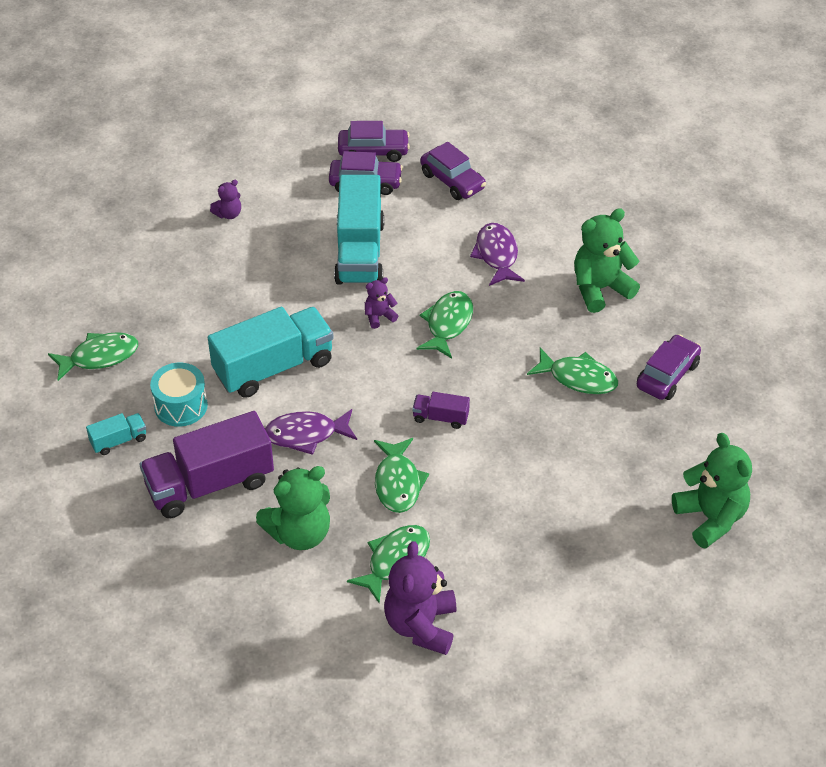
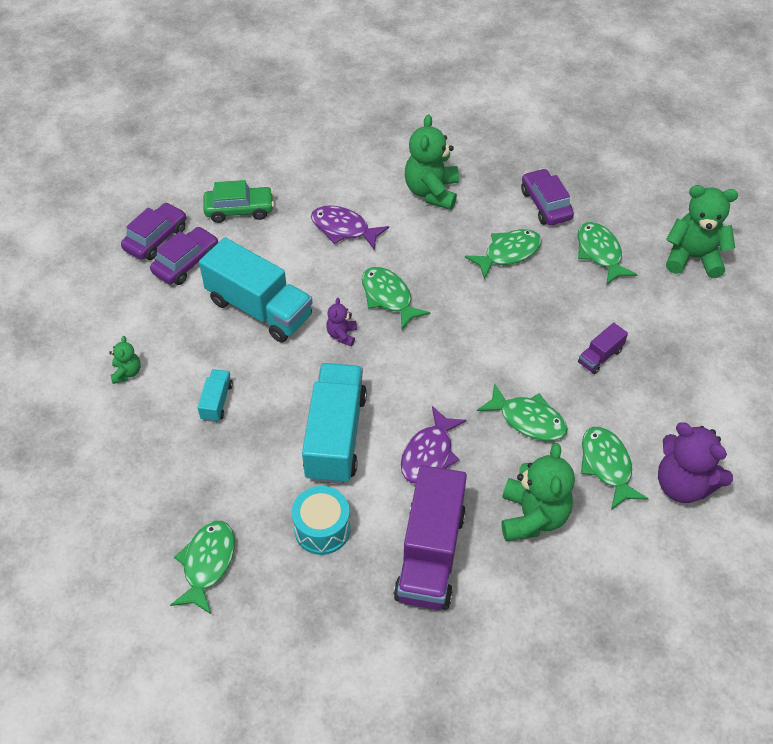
camera: 55 degrees left, 5 degrees up
turquoise truck [86,413,146,455] -> turquoise truck moved to [198,369,233,422]
purple teddy bear [210,180,241,219] -> green teddy bear [109,336,141,384]
purple truck [412,392,470,429] -> purple truck moved to [578,323,628,374]
purple car [420,142,486,200] -> green car [203,180,274,223]
none -> green fish [577,222,638,285]

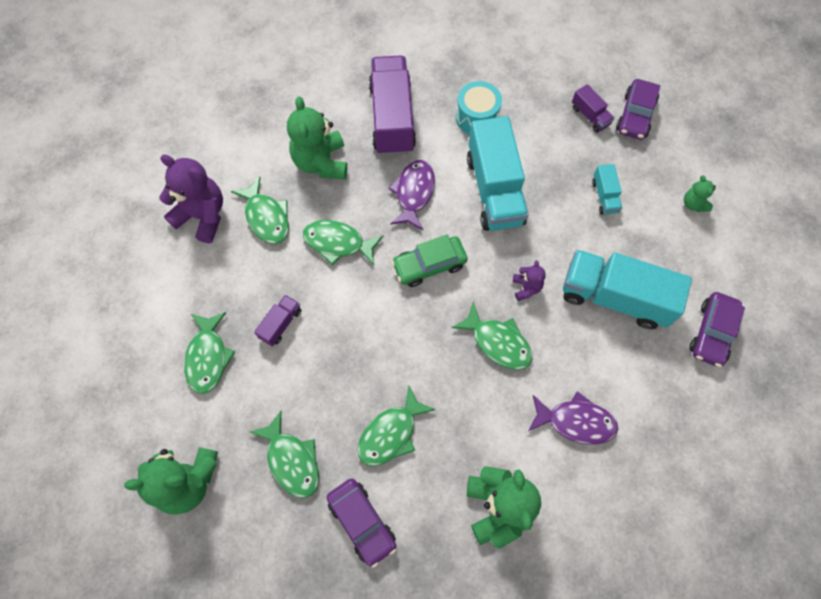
camera: 165 degrees right, 15 degrees up
purple car [121,202,186,260] -> purple car moved to [616,79,660,140]
green fish [170,521,235,614] -> green fish moved to [184,312,235,394]
green car [203,180,274,223] -> green car moved to [391,235,468,287]
none -> purple truck [572,84,615,133]

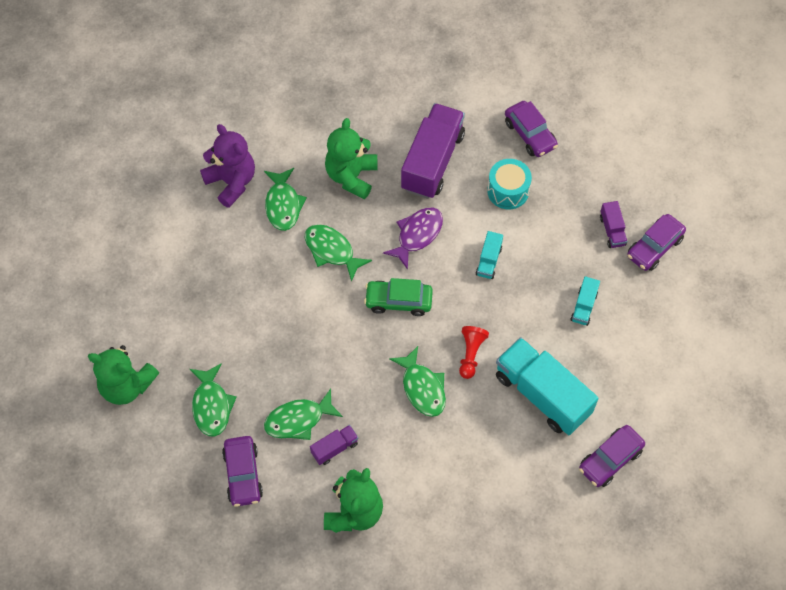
camera: 25 degrees right, 5 degrees down
green fish [184,312,235,394] -> none
purple truck [254,295,301,347] -> purple truck moved to [310,425,358,465]
turquoise truck [467,116,529,231] -> turquoise truck [476,231,503,279], size x0.45
purple teddy bear [513,260,546,301] -> red pawn [459,326,489,379]
purple fish [528,391,618,445] -> none
green teddy bear [684,175,716,212] -> none
none -> purple car [505,101,558,157]

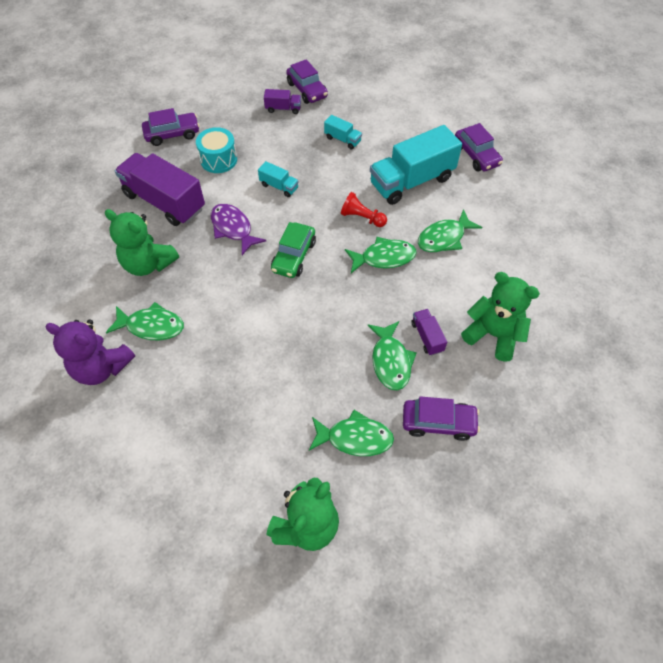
camera: 75 degrees left, 5 degrees down
purple teddy bear [200,124,255,208] -> purple teddy bear turned 135 degrees counterclockwise [45,320,135,385]
green fish [305,224,372,282] -> green fish moved to [418,209,482,252]

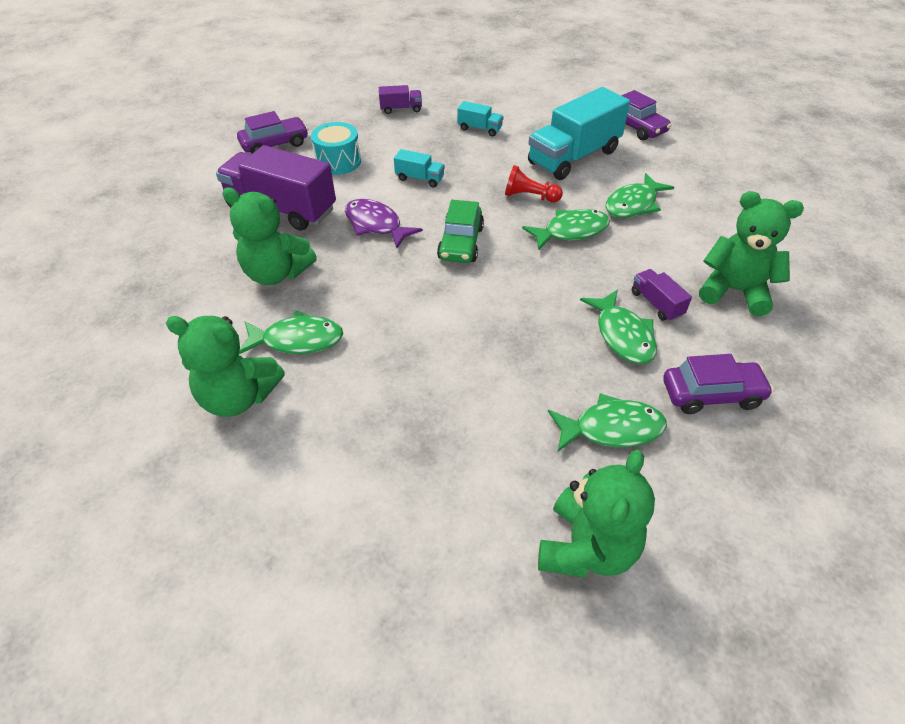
camera: 10 degrees left, 10 degrees down
purple teddy bear [45,320,135,385] -> green teddy bear [166,316,285,417]
purple car [286,59,328,104] -> none

